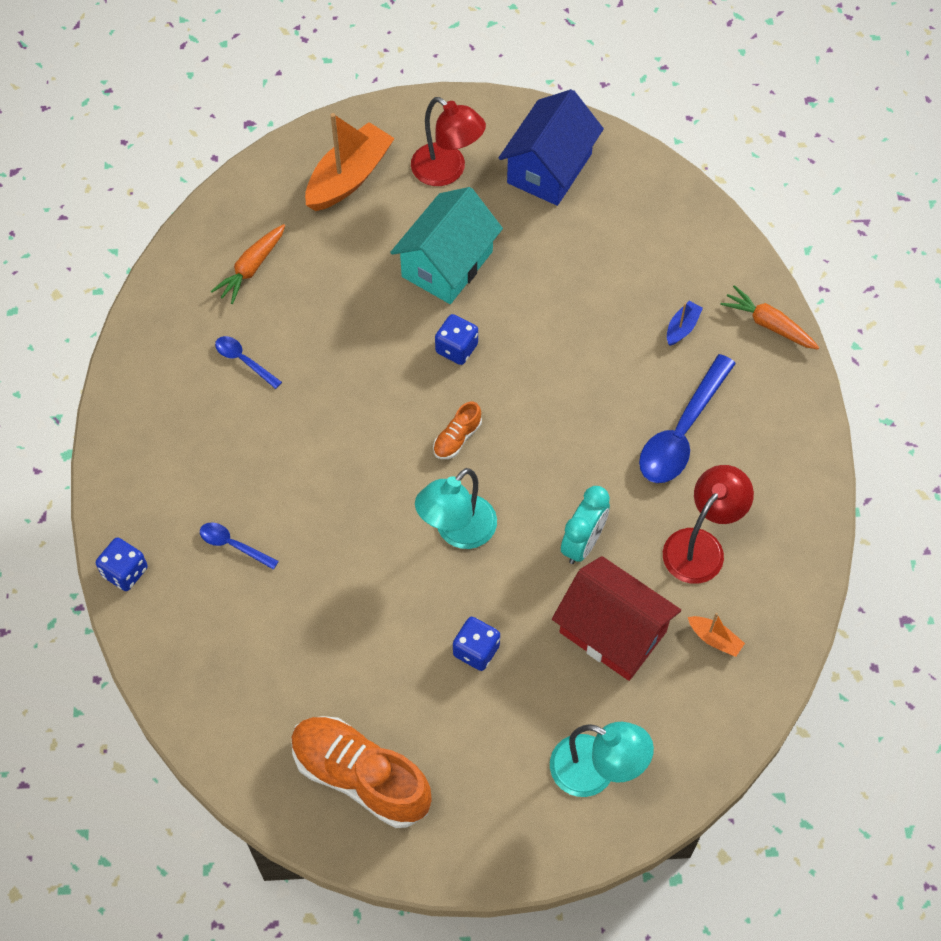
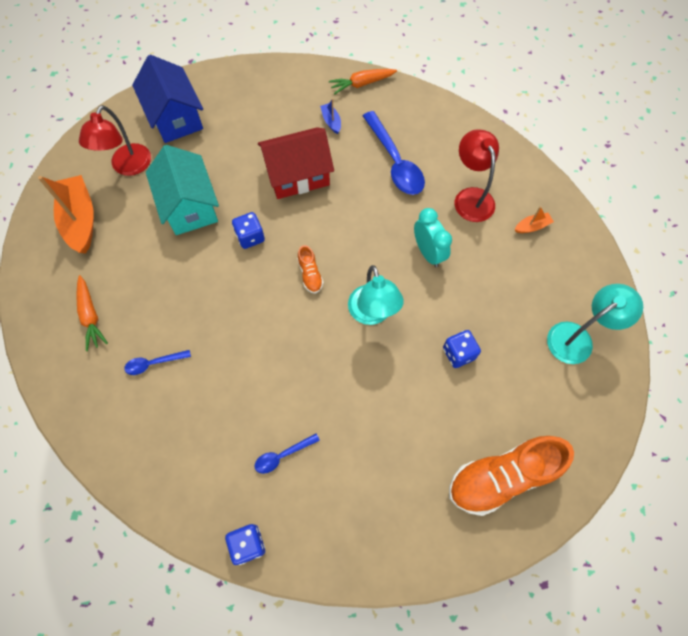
camera: 55 degrees left, 5 degrees up
red lamp [411,97,486,186] -> red lamp turned 120 degrees clockwise [79,105,151,176]
red house [552,556,681,681] -> red house moved to [258,127,334,199]

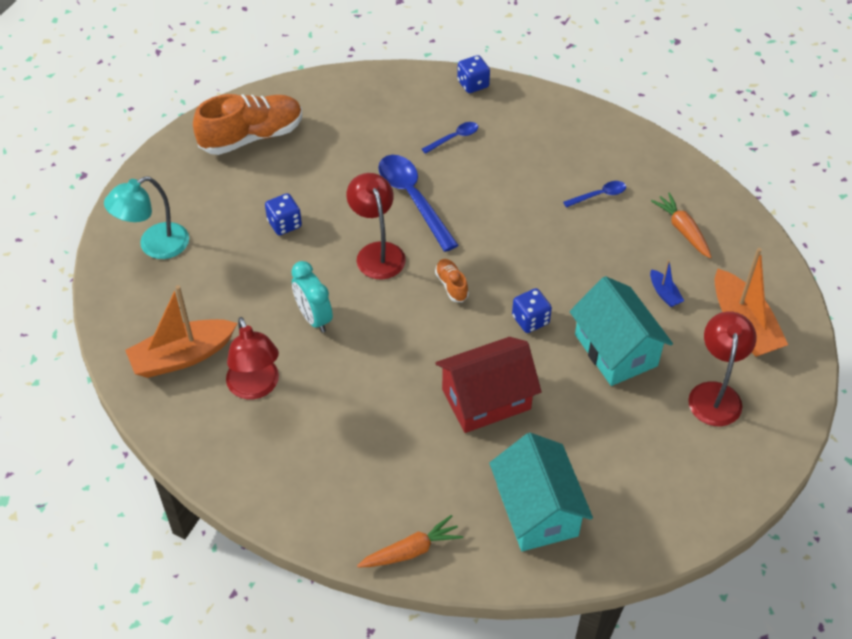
camera: 175 degrees right, 15 degrees down
blue house [132,55,203,143] -> none
blue boat [320,98,341,134] -> blue boat moved to [650,260,684,307]
turquoise lamp [348,265,404,325] -> red lamp [346,173,406,279]
blue spoon [363,111,425,195] -> blue spoon moved to [378,155,458,252]
orange boat [515,206,554,233] -> orange boat [125,285,237,378], size x2.19
none -> turquoise house [489,433,593,551]

